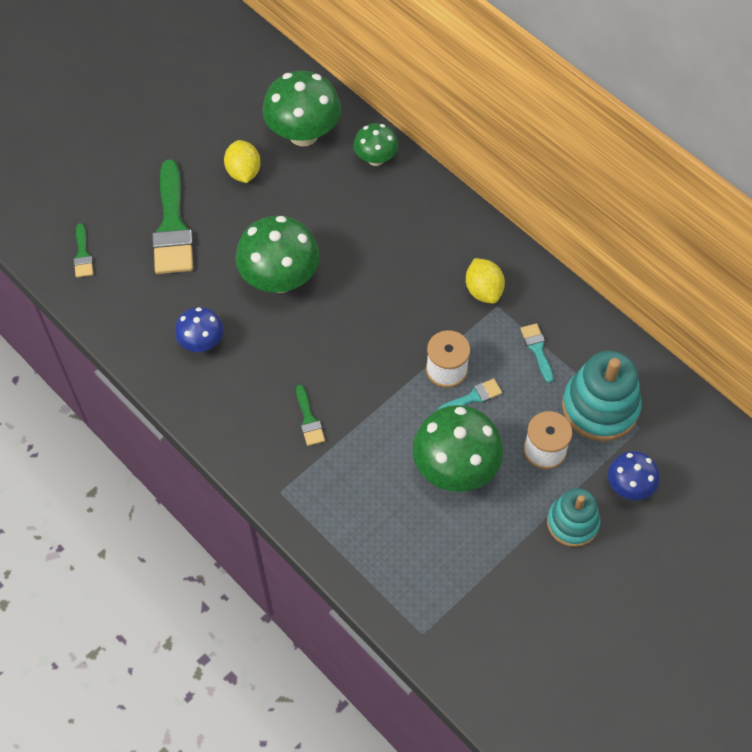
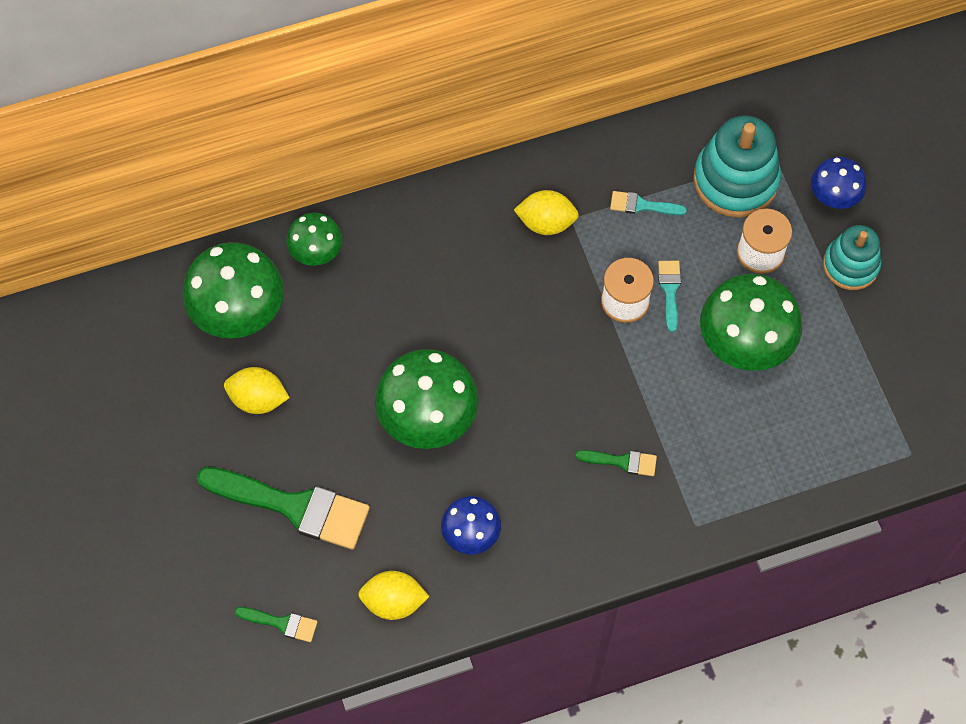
camera: 65 degrees left, 5 degrees up
none -> yellow lemon [358,571,429,620]

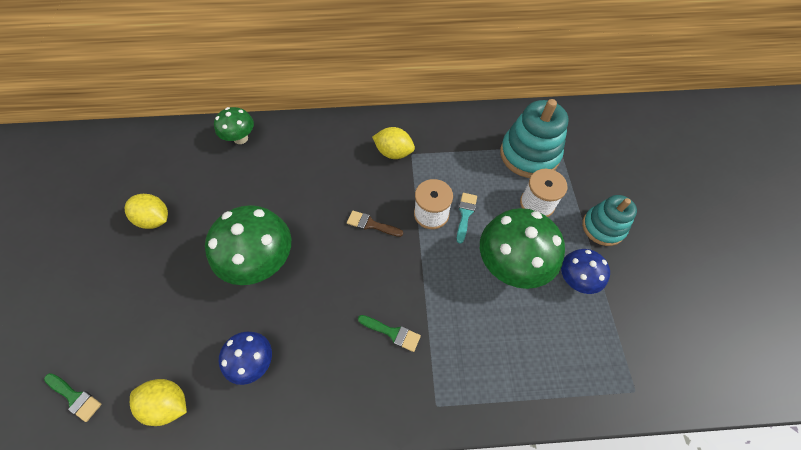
camera: 15 degrees right, 5 degrees down
green mushroom [182,242,284,338] -> none
green brush [197,467,370,550] -> none
turquoise brush [610,191,687,215] -> none
blue mushroom [811,157,867,209] -> blue mushroom moved to [561,249,610,294]
none -> brown brush [347,211,403,237]

